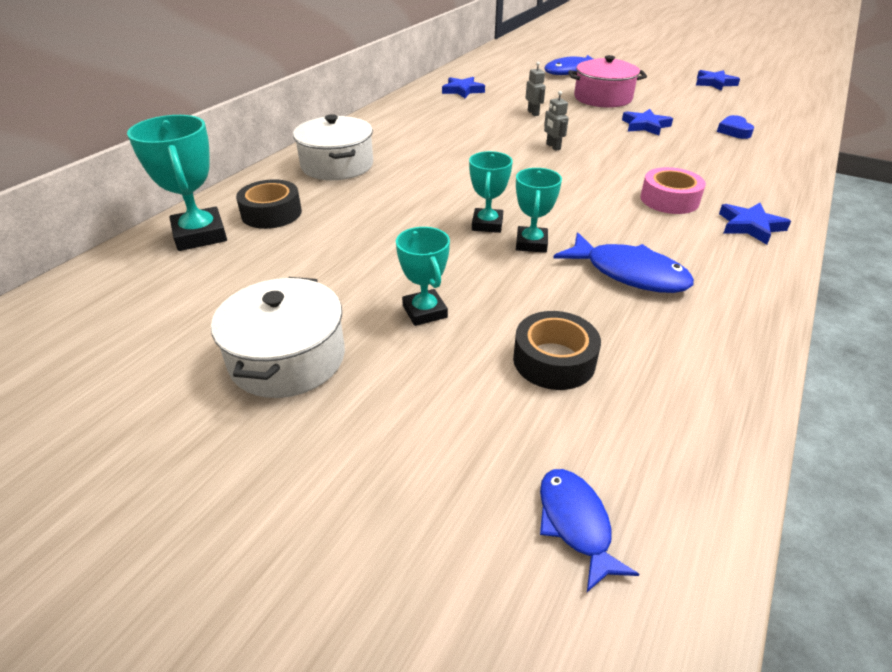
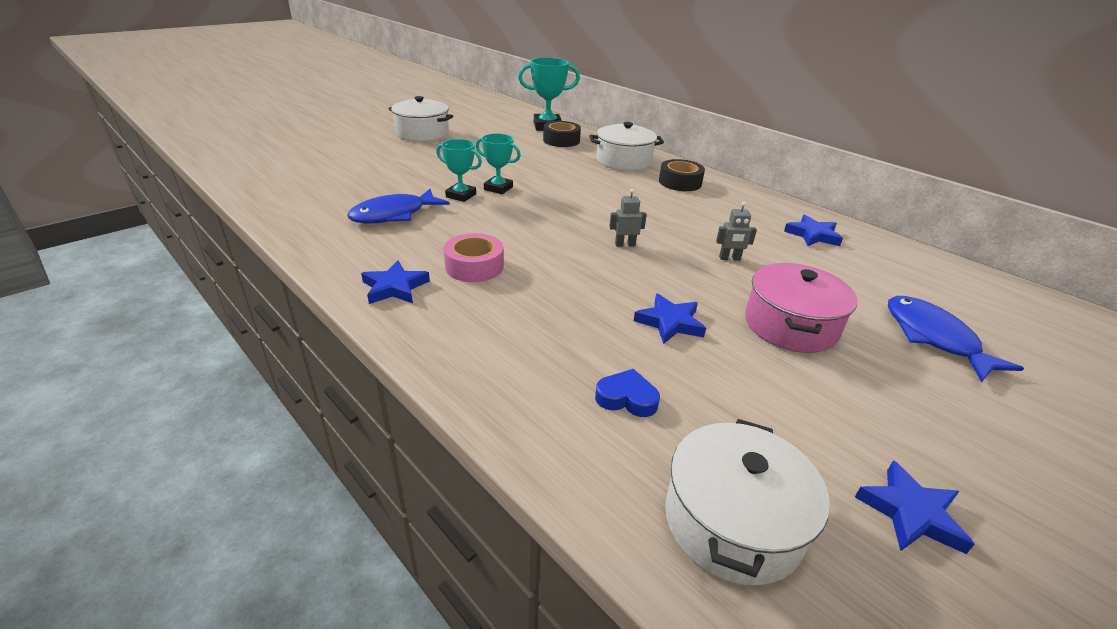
camera: 105 degrees right, 5 degrees down
turquoise trophy [396,227,450,326] -> none
black tape [513,311,601,390] -> black tape moved to [659,159,705,191]
blue fish [540,469,640,592] -> none
none -> white pot [665,419,830,586]

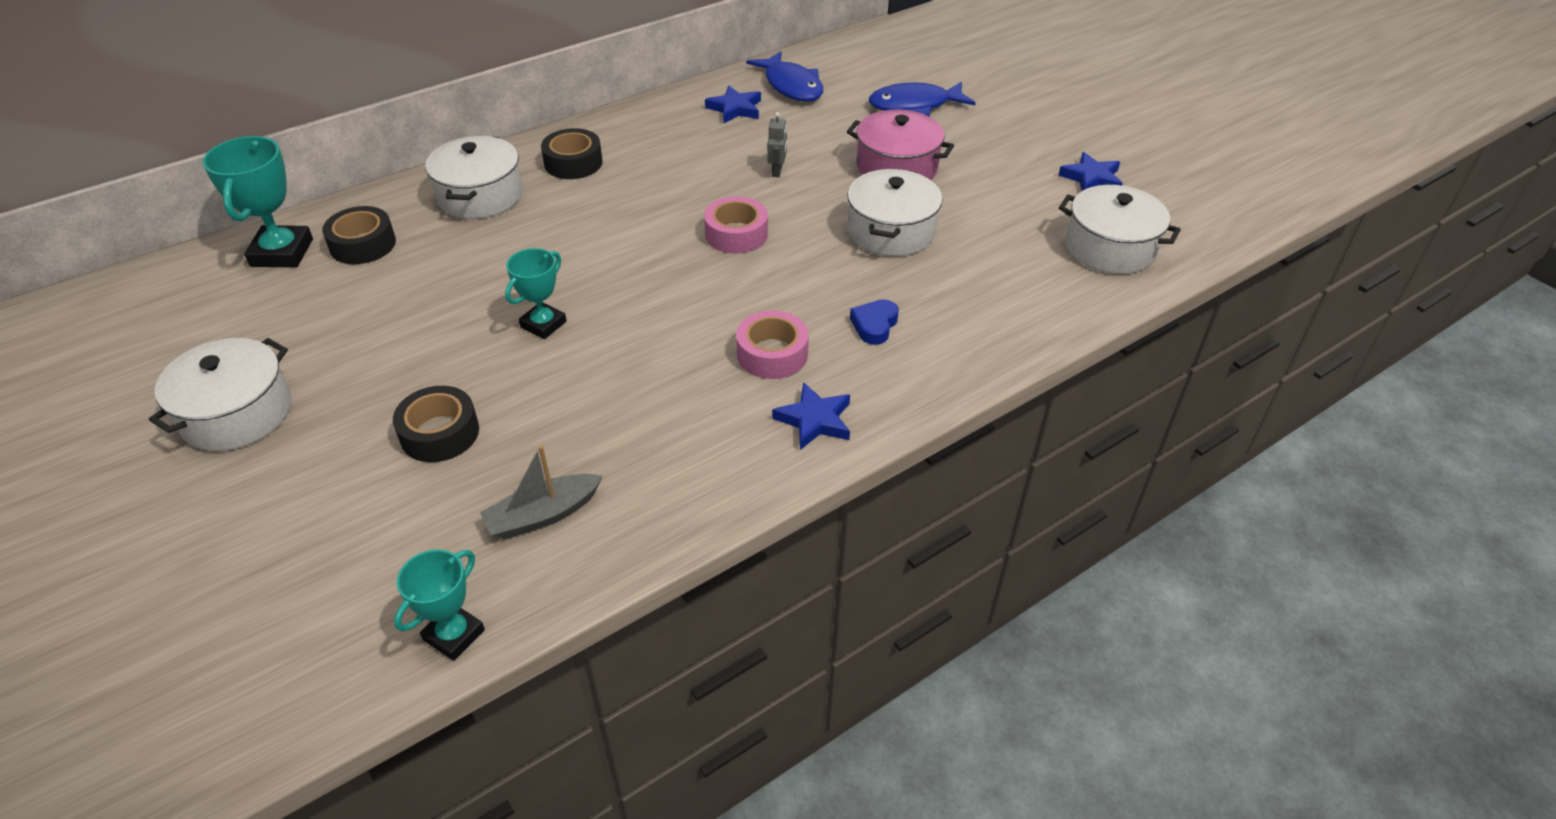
camera: 80 degrees left, 10 degrees up
blue fish [347,189,450,223] -> blue fish moved to [746,51,823,102]
turquoise trophy [436,139,482,202] -> turquoise trophy moved to [394,549,485,661]
blue heart [595,369,660,417] -> blue heart moved to [850,299,899,345]
grey robot [609,189,647,247] -> pink tape [704,196,768,253]
blue star [634,293,706,344] -> white pot [847,169,943,256]
none -> black tape [393,386,479,462]
none -> grey boat [480,445,603,540]

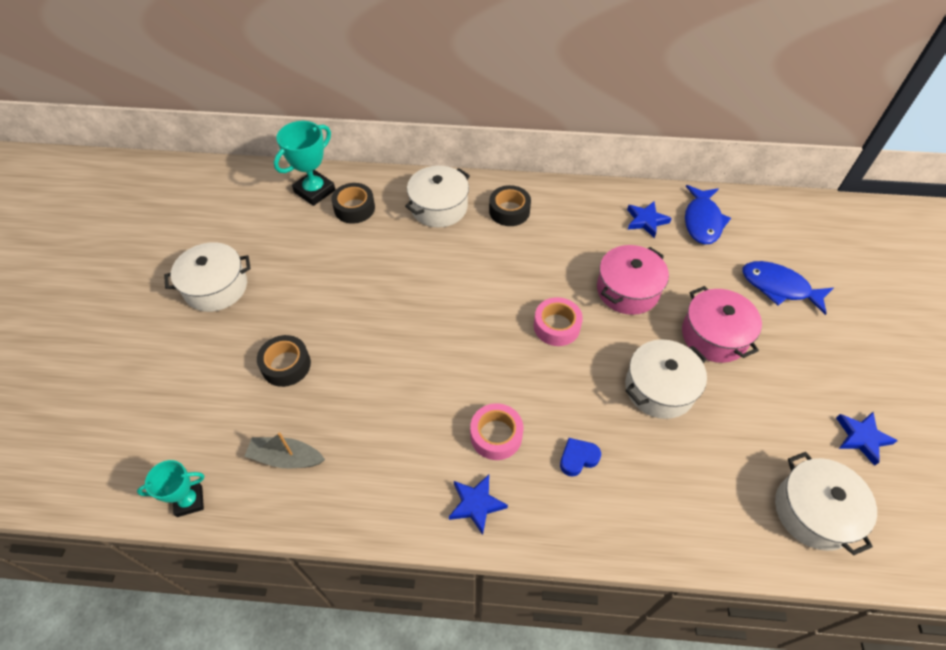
camera: 40 degrees right, 10 degrees up
turquoise trophy [505,248,566,339] -> none
grey robot [767,112,787,177] -> pink pot [597,245,669,315]

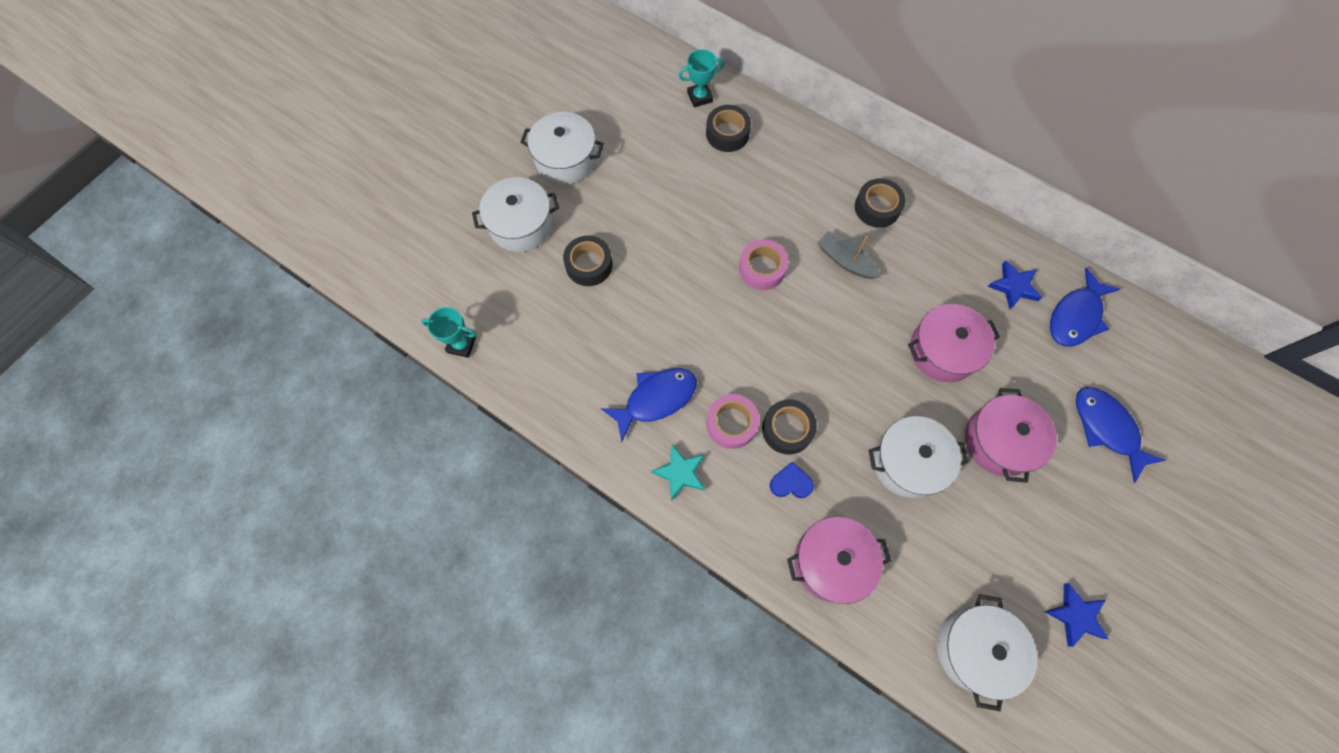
camera: 30 degrees right, 15 degrees up
grey boat [244,432,325,469] -> grey boat moved to [817,231,881,279]
turquoise trophy [274,121,335,206] -> turquoise trophy [679,49,724,107], size x0.64
white pot [405,166,470,228] -> white pot moved to [472,177,559,252]
blue star [449,475,508,535] -> turquoise star [651,444,705,501]
pink tape [534,297,583,346] -> pink tape moved to [739,239,789,290]
none -> blue fish [601,368,697,442]
none -> black tape [762,399,817,455]
none -> pink pot [787,517,891,604]

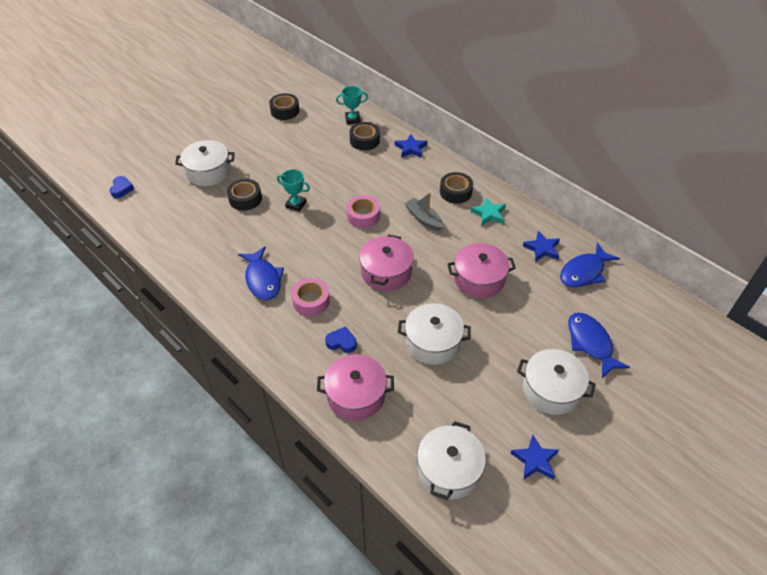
camera: 10 degrees right, 20 degrees down
turquoise trophy [421,307,476,358] -> turquoise trophy moved to [277,169,310,212]
white pot [520,112,604,184] -> white pot moved to [517,349,596,415]
blue fish [601,368,697,442] -> blue fish turned 90 degrees clockwise [238,246,284,300]
turquoise star [651,444,705,501] -> turquoise star moved to [470,197,506,225]
black tape [762,399,817,455] -> black tape moved to [269,93,299,120]
pink pot [965,388,1057,483] -> pink pot moved to [359,234,414,291]
none -> blue heart [110,176,134,198]
none -> blue star [395,134,427,158]

